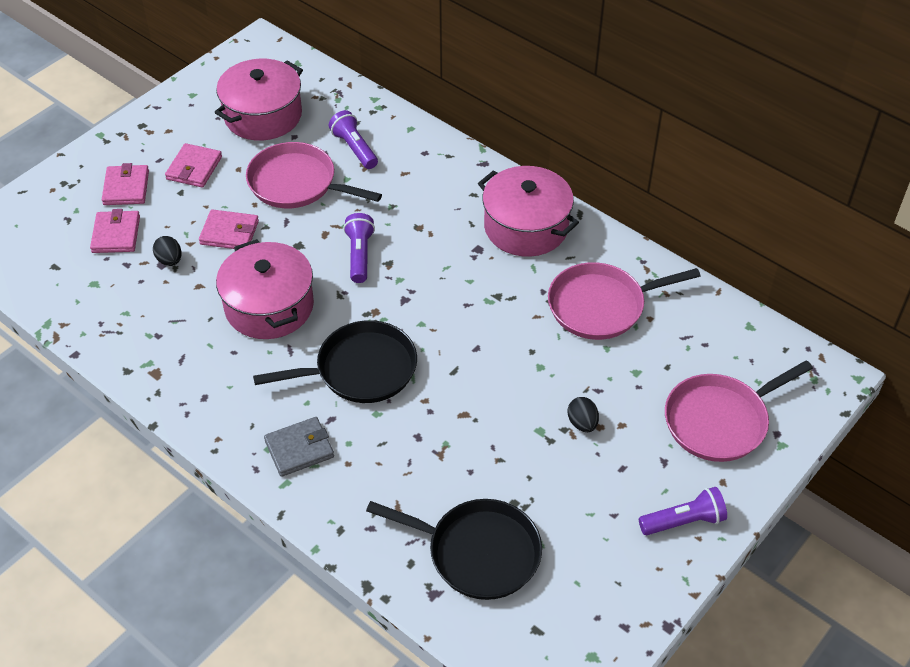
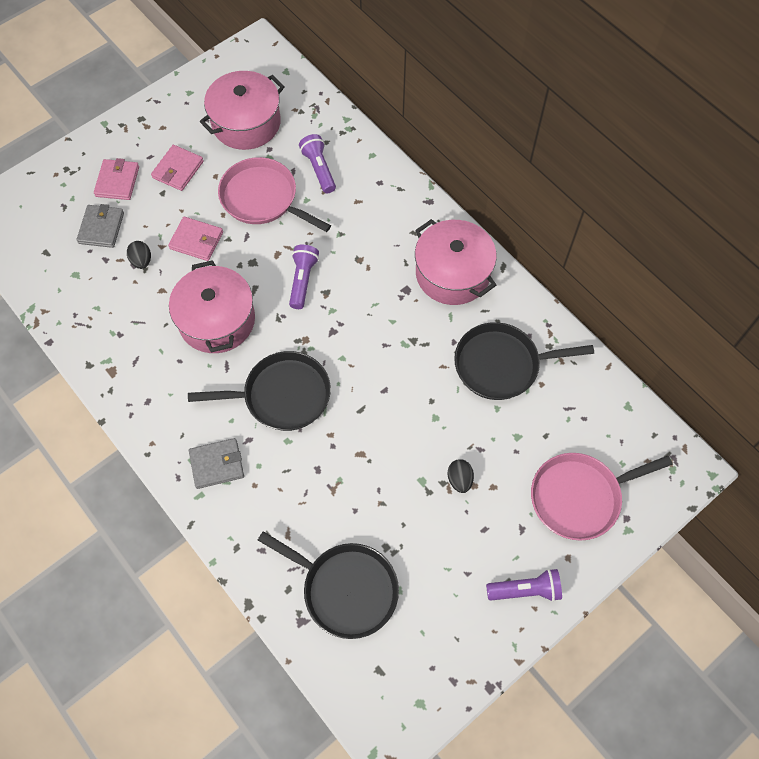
camera: 10 degrees right, 15 degrees up
pink wallet [90,209,140,253] -> grey wallet [77,204,124,248]
pink pan [548,262,700,340] -> black pan [454,322,594,400]

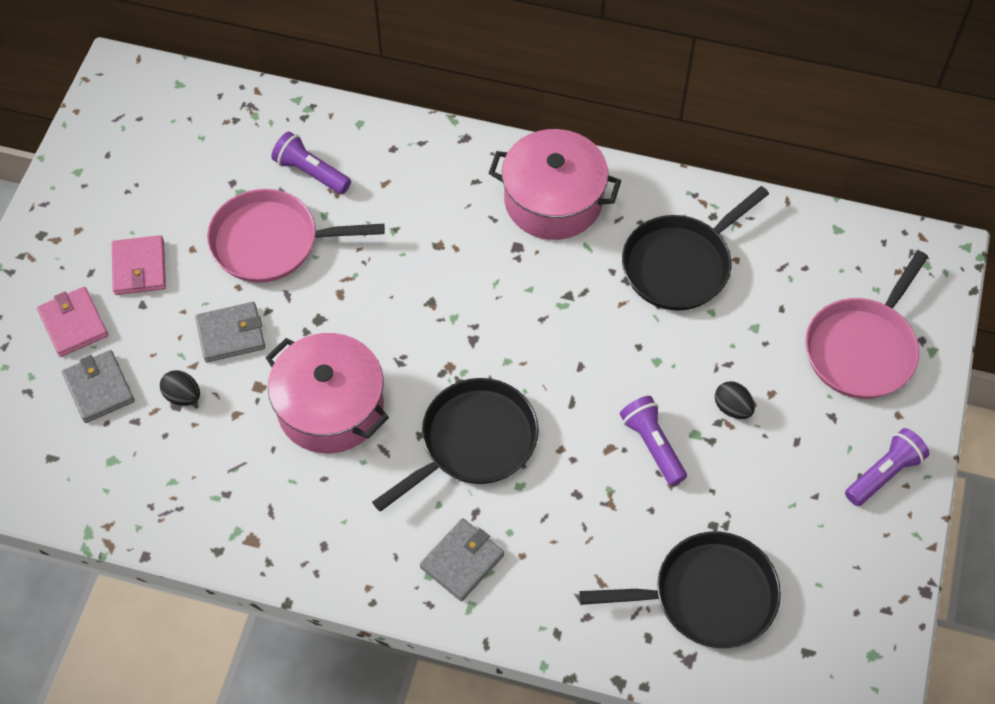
camera: 35 degrees left, 5 degrees down
pink wallet [168,217,223,261] -> grey wallet [195,302,265,362]
pink pot [200,71,285,150] -> none
purple flashlight [289,245,319,309] -> purple flashlight moved to [620,396,687,486]

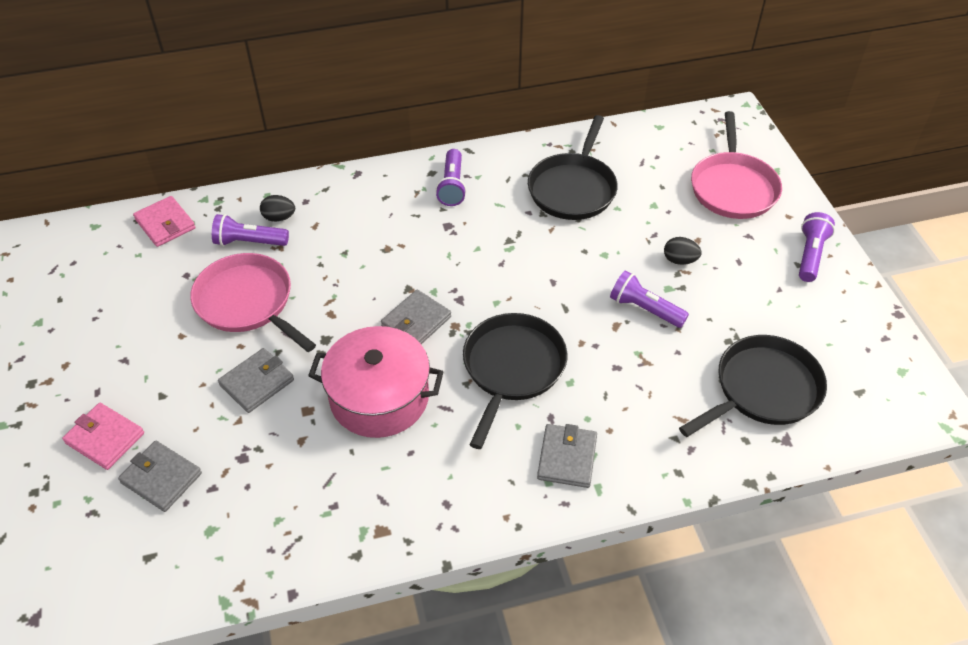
camera: 30 degrees left, 10 degrees down
pink wallet [112,235,166,295] -> pink wallet moved to [133,196,196,247]
black egg [160,370,200,406] -> black egg moved to [260,195,295,222]
pink pan [207,189,385,283] -> pink pan turned 75 degrees clockwise [190,253,316,352]
pink pot [489,129,621,240] -> purple flashlight [435,149,467,206]
none -> grey wallet [381,290,451,344]

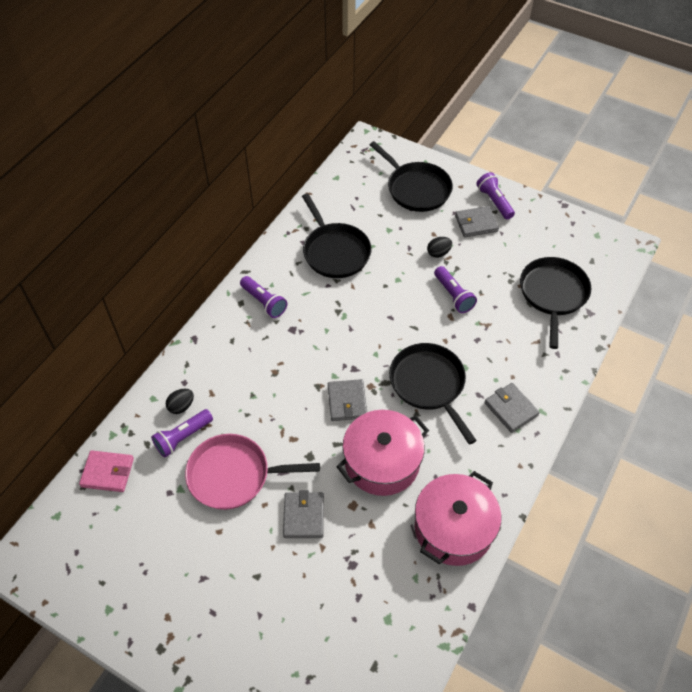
camera: 45 degrees left, 5 degrees up
pink wallet [62,403,144,470] -> none
grey wallet [118,441,202,512] -> grey wallet moved to [455,206,499,237]
purple flashlight [610,271,689,328] -> purple flashlight turned 105 degrees counterclockwise [434,266,477,313]
pink pan [691,111,782,219] -> black pan [370,141,453,212]
none -> pink pot [415,471,501,566]

